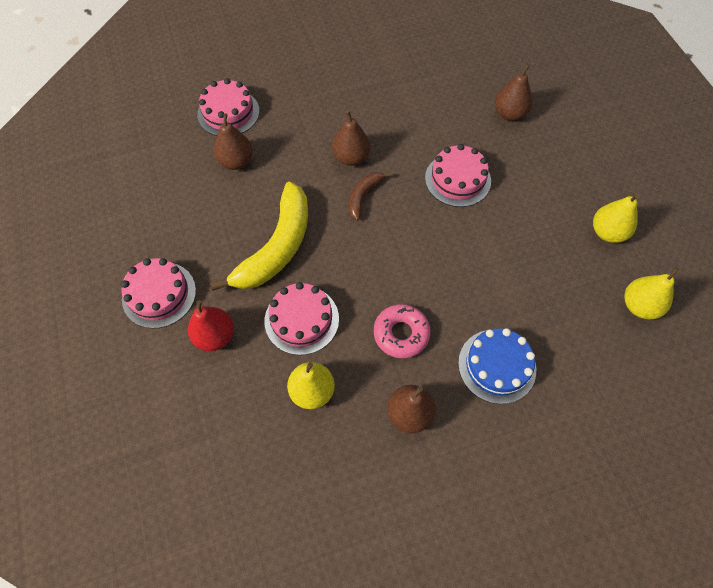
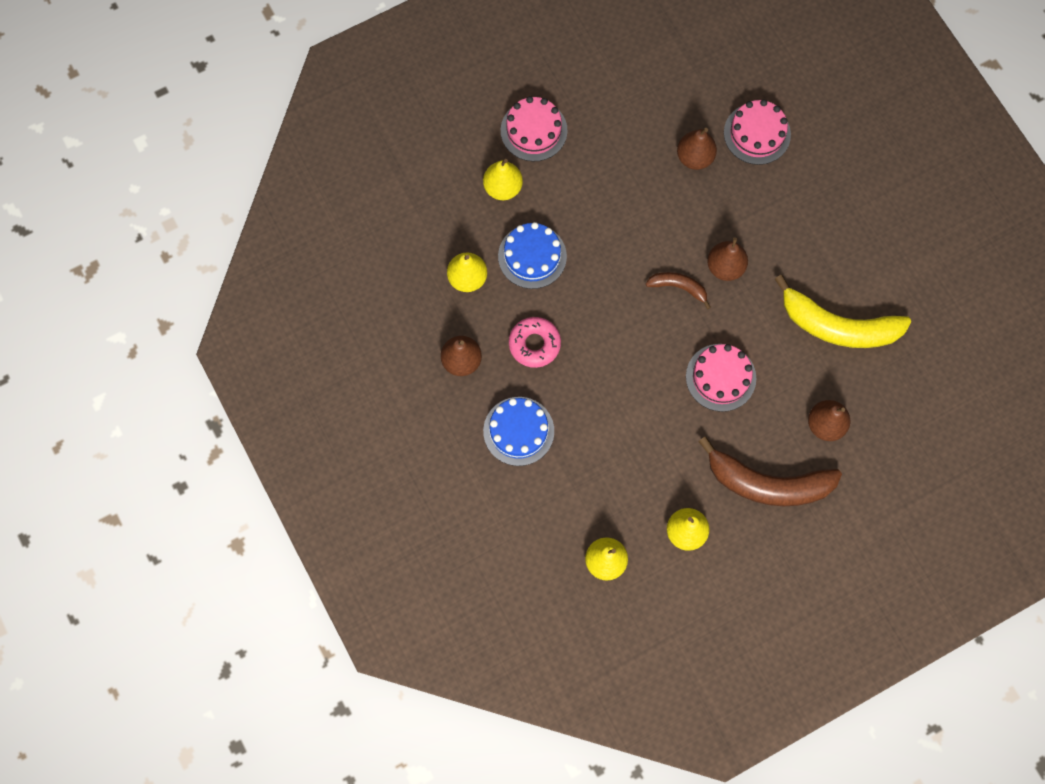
camera: 80 degrees right, 10 degrees up
red pear [188,300,234,351] -> yellow pear [483,159,523,200]
yellow banana [210,182,308,291] -> yellow banana moved to [775,275,911,348]
pink cake [264,282,339,355] -> blue cake [498,222,567,289]
none -> brown banana [698,436,842,506]

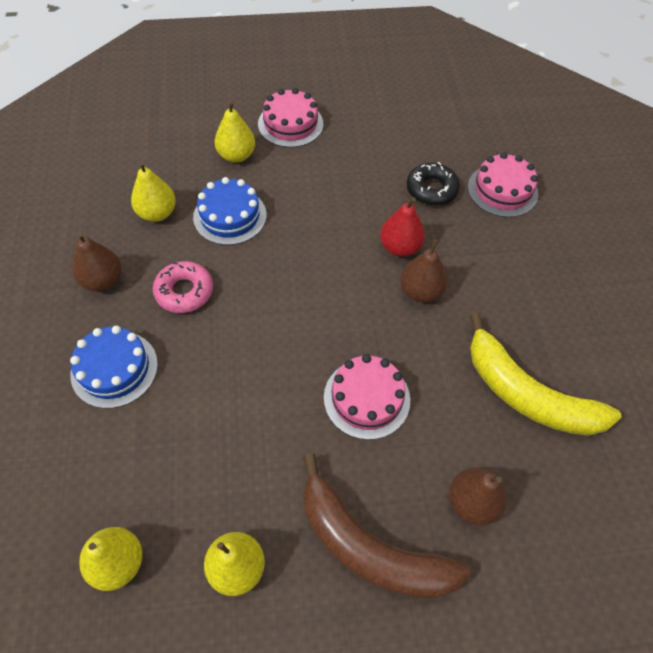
camera: 20 degrees right, 15 degrees down
brown banana [646,272,711,309] -> none
brown pear [677,128,717,170] -> black donut [407,162,460,206]
none -> red pear [380,197,425,257]

